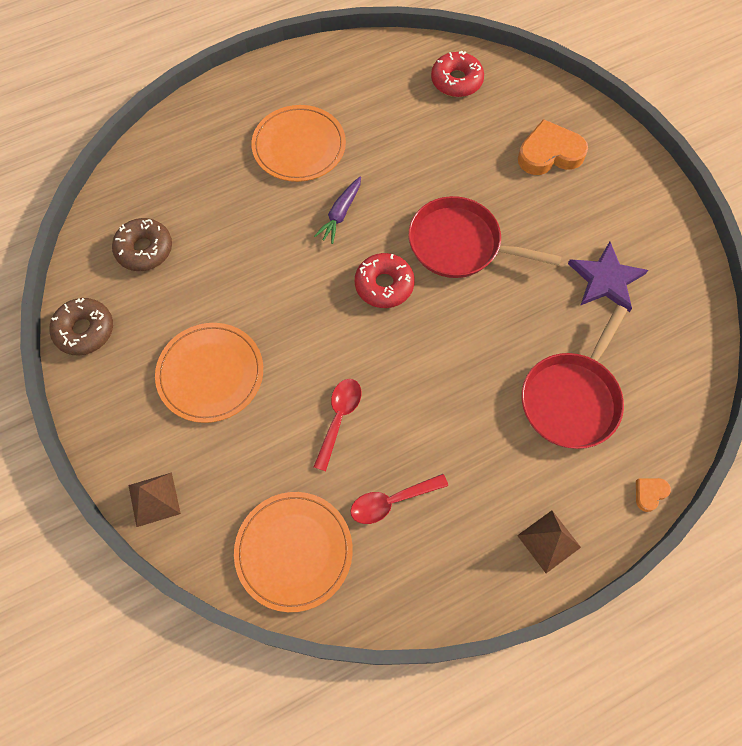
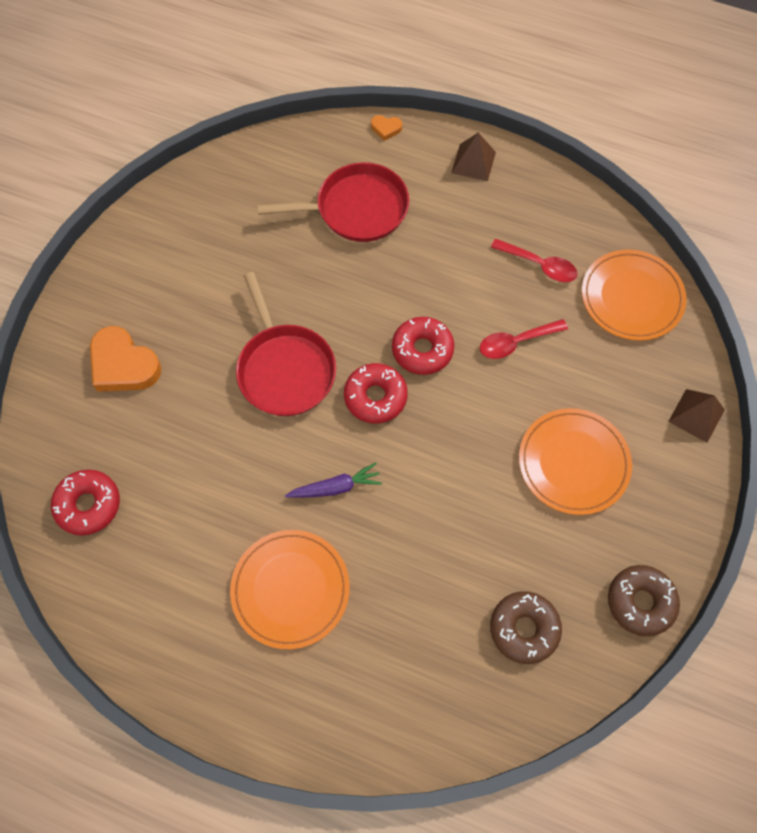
camera: 130 degrees left, 0 degrees up
purple star [568,242,648,312] -> none
none -> red donut [392,317,454,375]

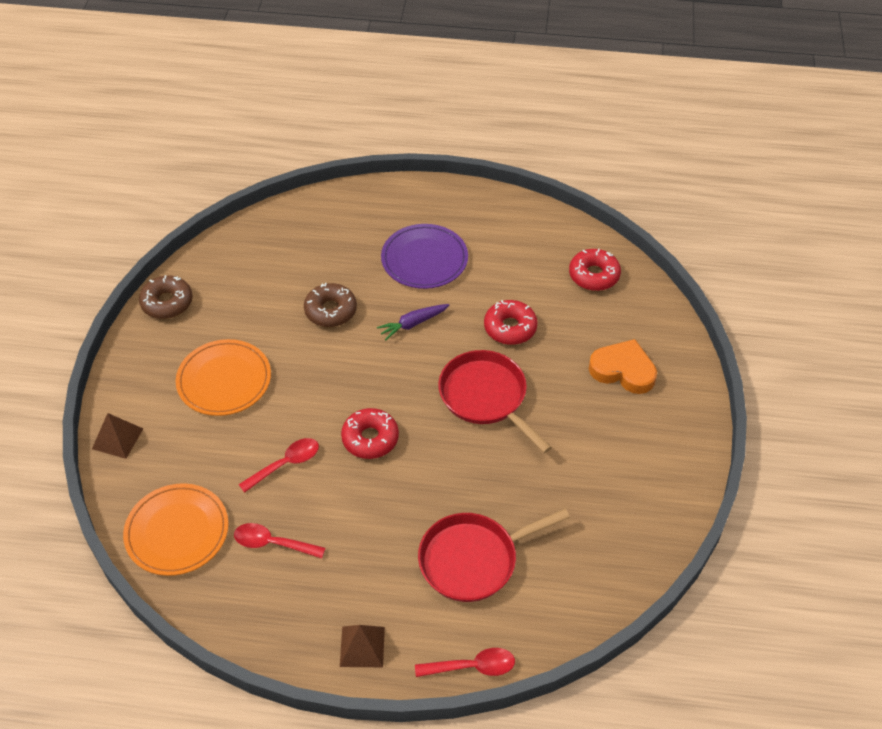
camera: 165 degrees right, 15 degrees down
orange plate [230,530,350,649] -> purple plate [381,224,468,289]
red donut [344,363,408,424] -> red donut moved to [484,300,538,345]
orange heart [371,115,402,141] -> red spoon [415,648,515,677]
brown donut [490,591,562,664] -> brown donut moved to [304,283,357,327]

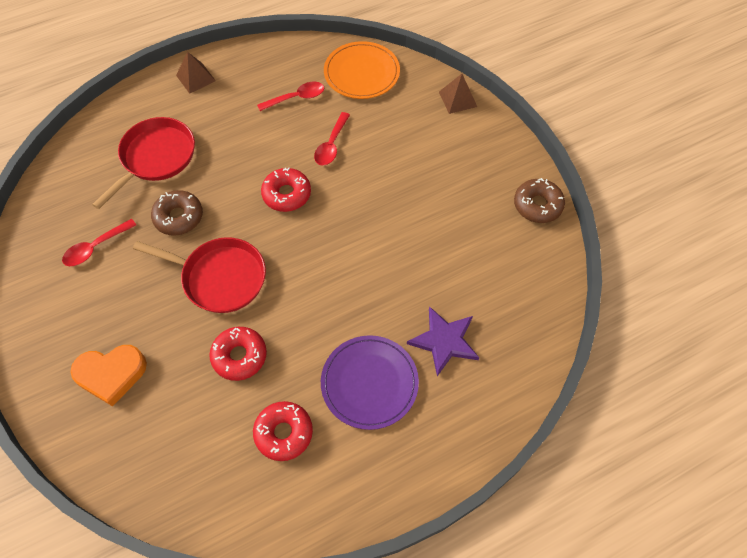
camera: 145 degrees right, 10 degrees up
orange plate [176,339,271,416] -> none
brown donut [304,283,357,327] -> brown donut moved to [151,190,203,236]
purple carrot [377,304,449,340] -> none
red spoon [415,648,515,677] -> red spoon moved to [62,219,136,266]
red donut [569,249,621,291] -> red donut moved to [253,401,313,461]
none -> purple star [407,306,479,376]

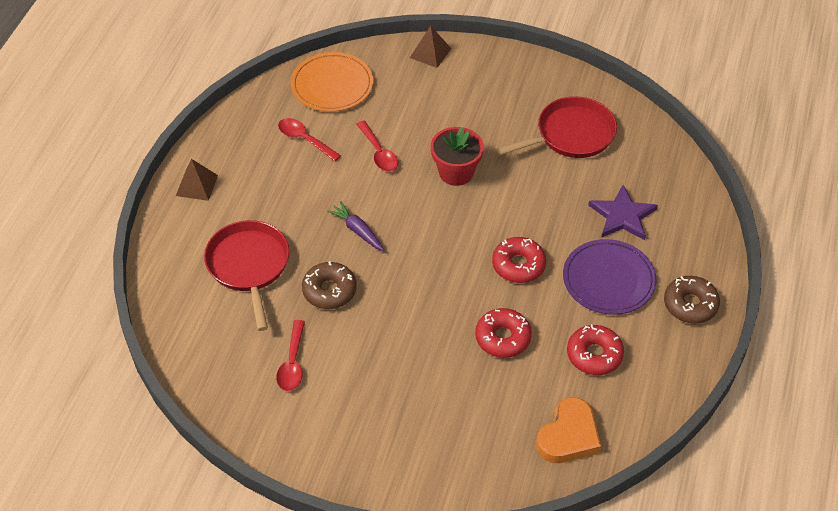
camera: 45 degrees left, 10 degrees down
orange heart [70,345,147,407] -> orange heart moved to [536,397,601,463]
red pan [133,237,266,313] -> red pan moved to [497,96,617,158]
red spoon [257,82,325,111] -> red spoon turned 75 degrees counterclockwise [278,118,341,162]
red donut [261,167,311,212] -> red donut moved to [492,237,546,283]
brown donut [514,178,565,223] -> brown donut moved to [664,276,720,324]
none -> purple carrot [327,201,384,251]
none -> red flower pot [431,127,484,186]

